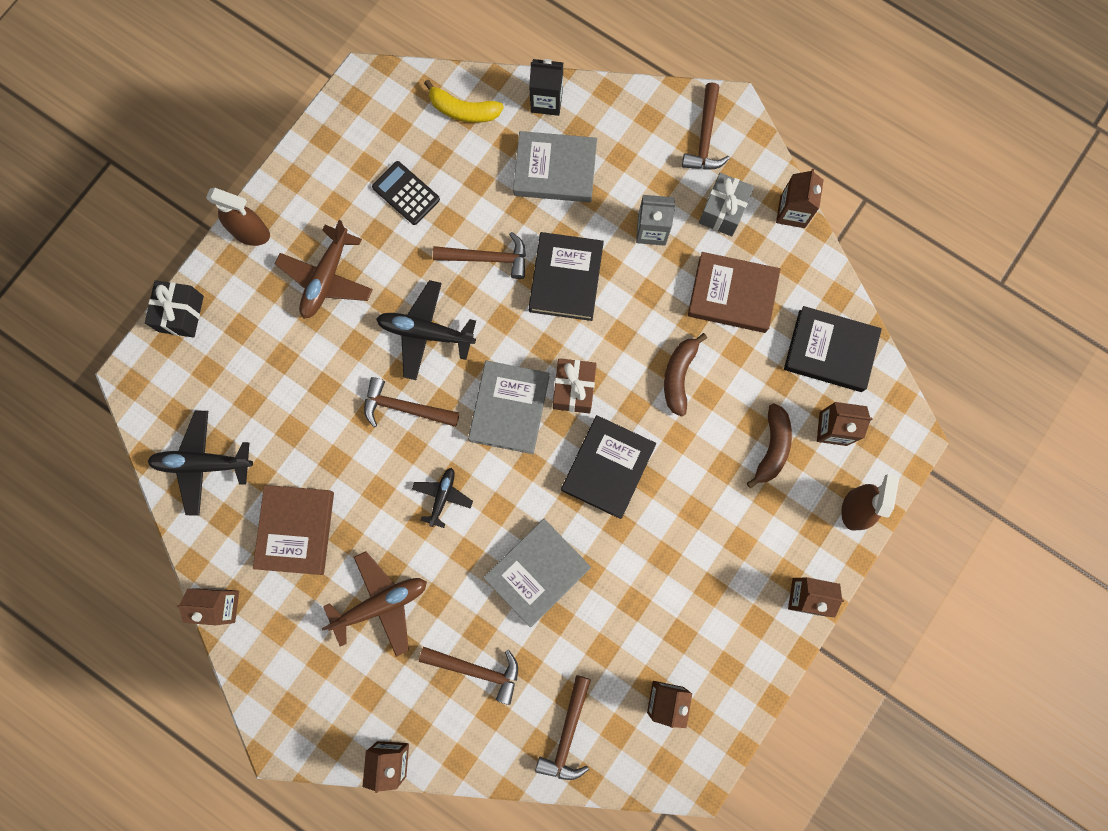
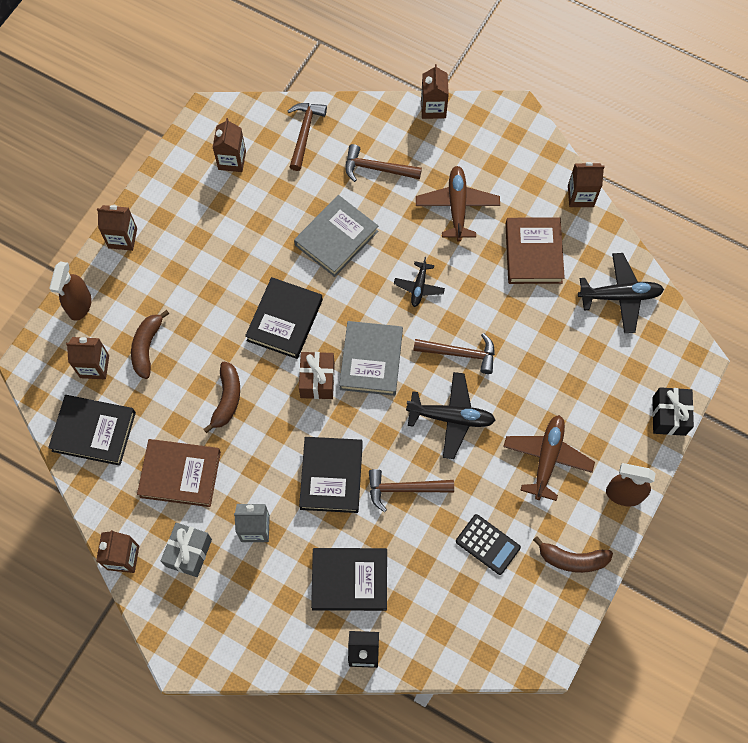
camera: 175 degrees right, 10 degrees down
brown plane [322,551,427,657] -> brown plane turned 120 degrees clockwise [416,166,500,242]
yellow banana [424,80,504,123] -> none
grey book [513,131,597,202] -> black book [311,548,387,611]
brown hammer [682,82,730,170] -> none
none -> brown banana [533,536,613,573]

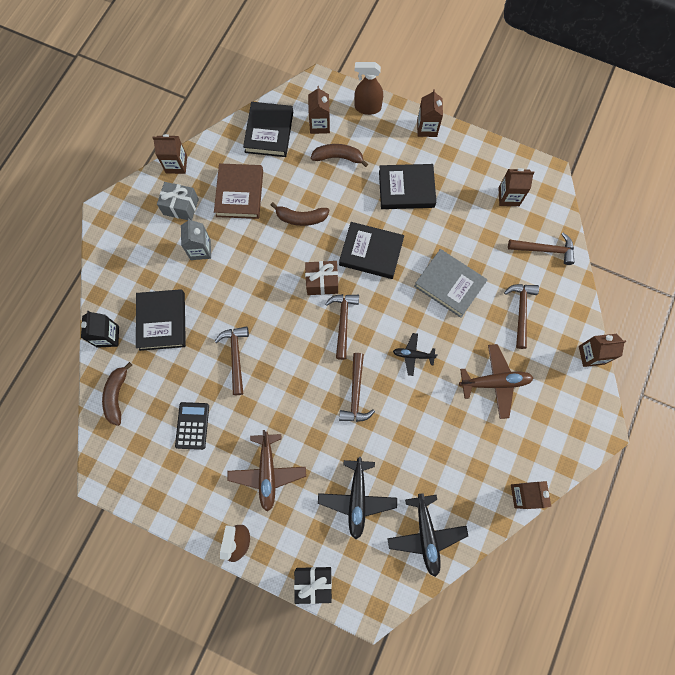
camera: 85 degrees right, 5 degrees up
black book [299,437,363,513] -> black book moved to [379,164,436,209]
grey book [339,321,403,396] -> brown hammer [325,294,359,360]
black plane [406,372,496,459] -> black plane moved to [318,457,397,539]
black calculator [456,514,521,575] -> black calculator turned 150 degrees clockwise [175,402,209,450]
brown plane [503,415,595,501] -> brown plane turned 75 degrees clockwise [228,430,306,512]
brown book [505,217,565,284] -> none
brown banana [533,536,613,573] -> brown banana moved to [102,362,132,426]

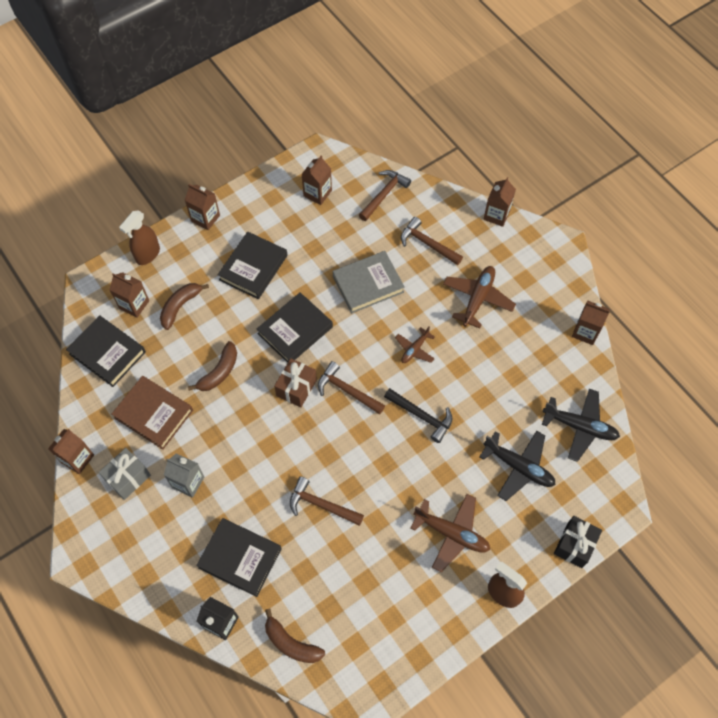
camera: 60 degrees left, 10 degrees down
black calculator [175,402,209,450] -> none
brown hammer [339,353,375,422] -> black hammer [384,388,453,443]
black plane [393,333,438,376] -> brown plane [395,326,435,363]

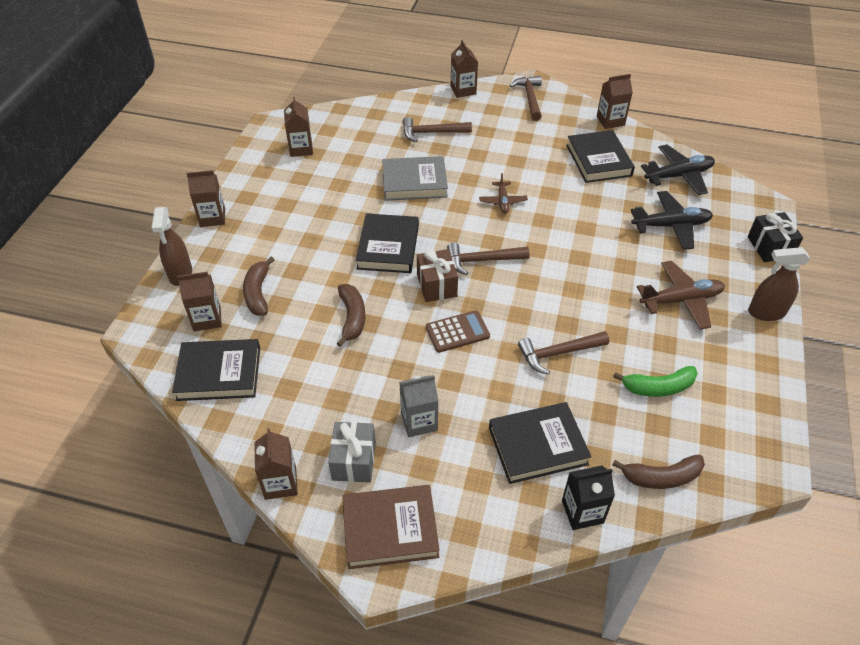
camera: 40 degrees left, 15 degrees down
brown book [112,376,193,450] -> brown book moved to [342,485,440,569]
black book [218,231,288,299] -> black book moved to [566,130,635,183]
grey book [333,251,405,313] -> grey book turned 60 degrees clockwise [382,156,448,201]
brown hammer [359,170,411,221] -> brown hammer moved to [510,76,542,121]
black hammer [384,388,453,443] -> none
brown plane [443,266,516,328] -> none
none -> brown calculator [426,310,490,353]
none -> green banana [613,366,698,397]

